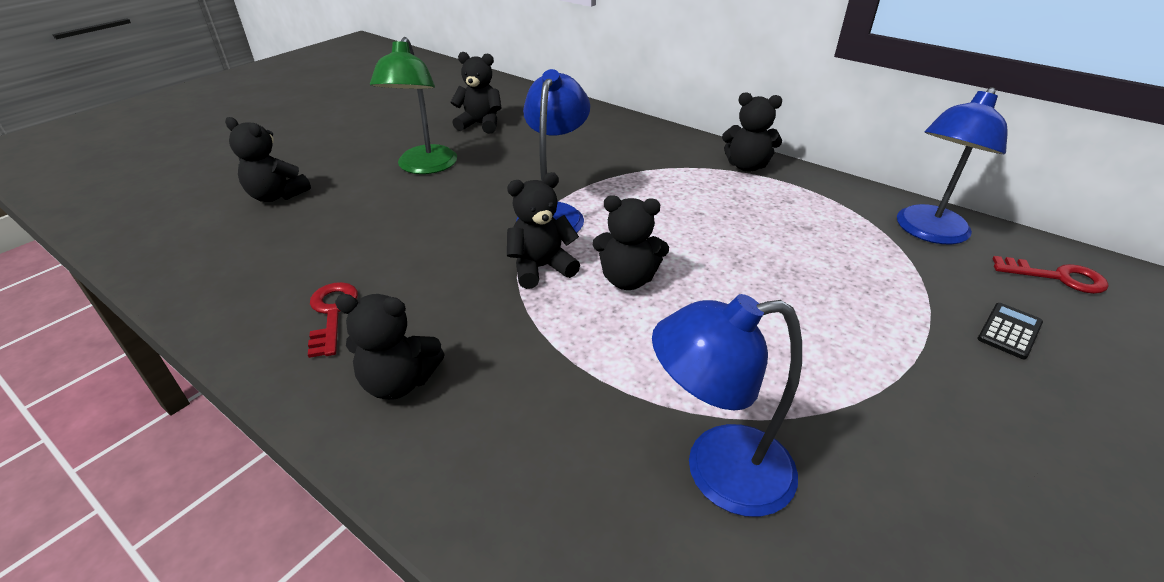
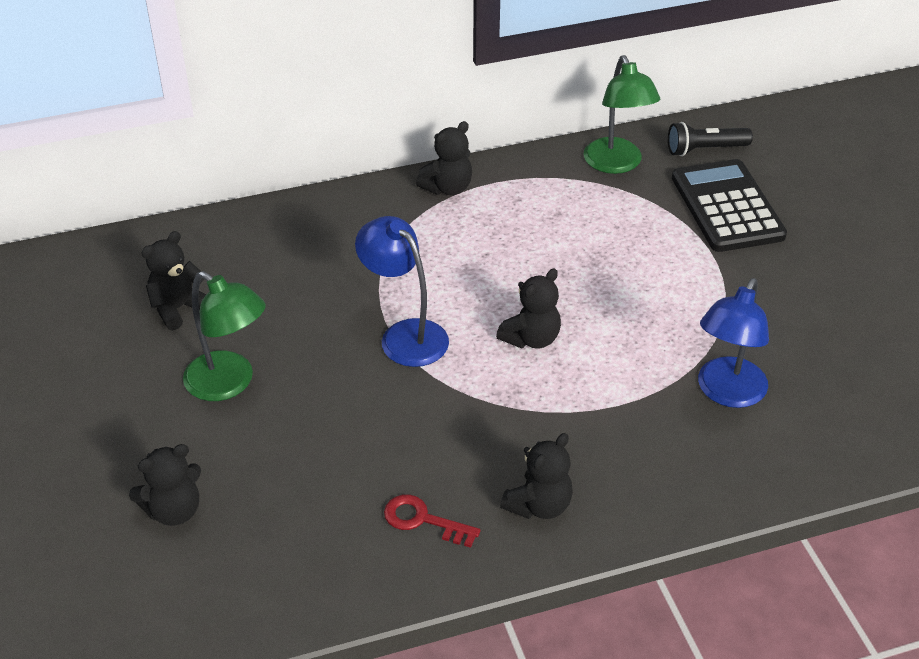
camera: 55 degrees left, 5 degrees up
black teddy bear [507,172,580,289] -> none
blue lamp [897,87,1008,245] -> green lamp [583,55,660,174]
black calculator [978,303,1043,359] -> black calculator [672,159,787,252], size x2.49
red key [992,256,1109,294] -> black flashlight [668,122,753,156]

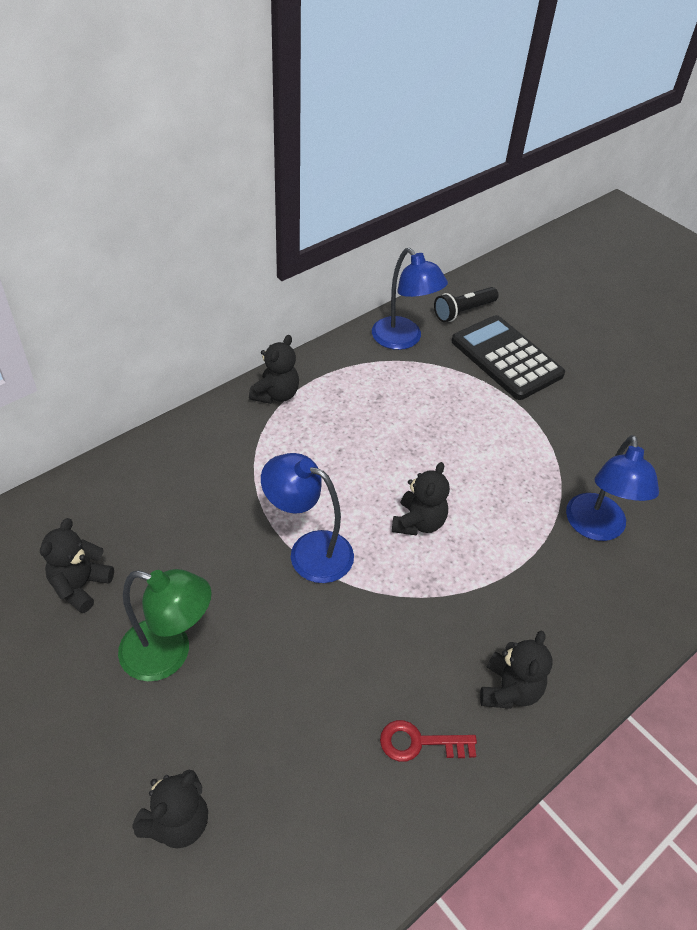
camera: 25 degrees left, 5 degrees up
green lamp [583,55,660,174] -> blue lamp [372,248,448,350]

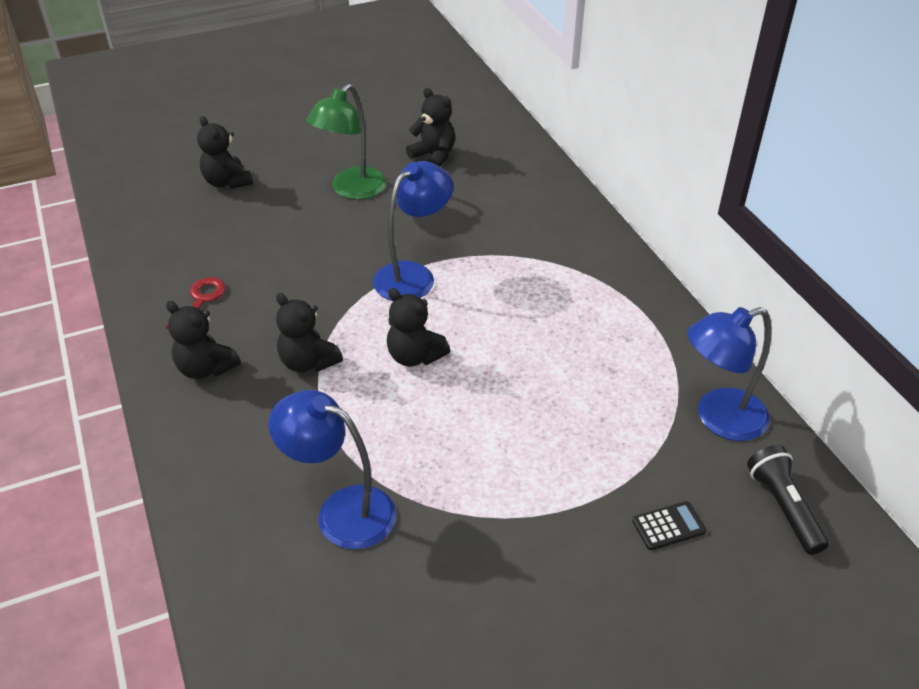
camera: 110 degrees right, 5 degrees down
black teddy bear [249,335,299,404] -> black teddy bear moved to [276,293,343,372]
black calculator [452,315,565,400] -> black calculator [632,501,706,550], size x0.40

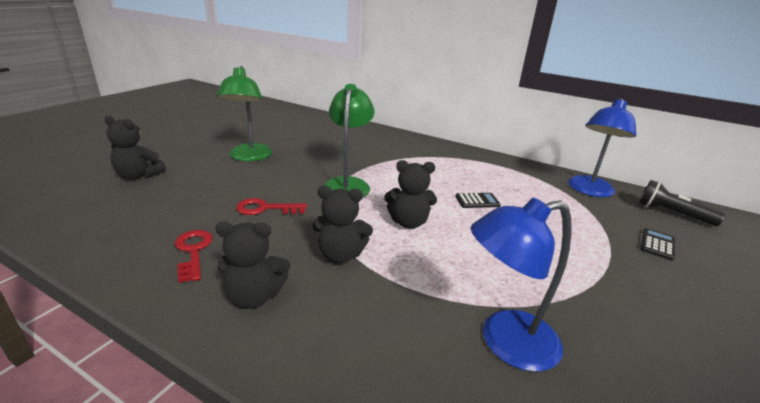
camera: 40 degrees left, 15 degrees down
blue lamp [373,161,453,301] -> green lamp [323,84,374,197]
black teddy bear [406,88,455,167] -> none
none -> red key [236,198,307,215]
none -> black calculator [455,193,501,208]

